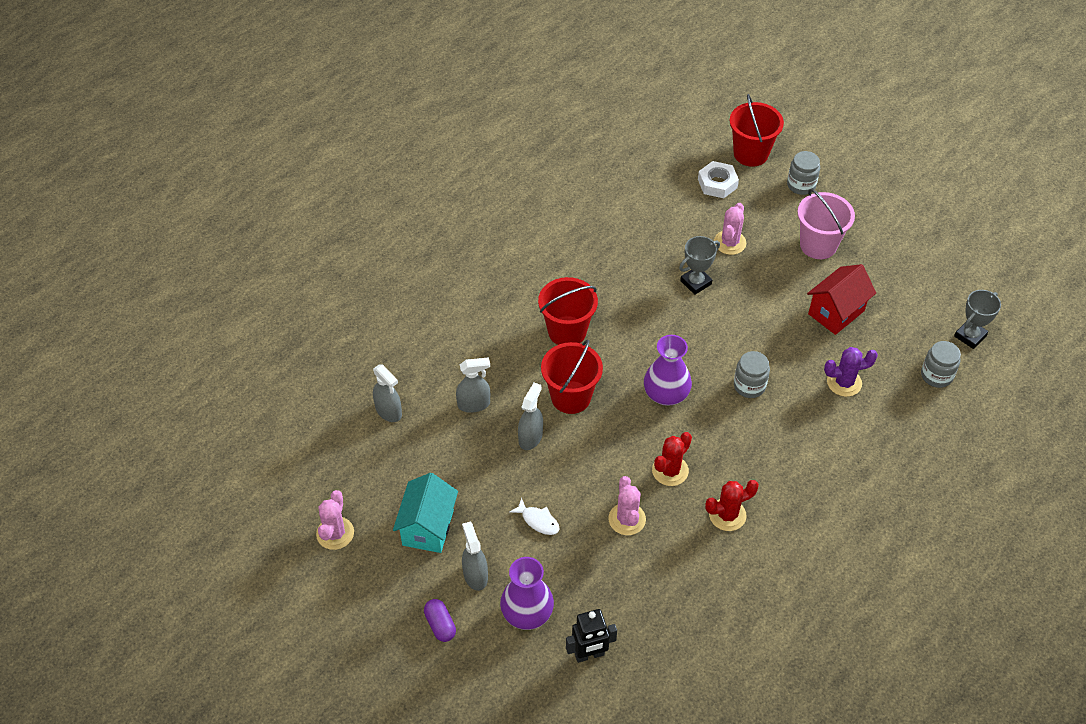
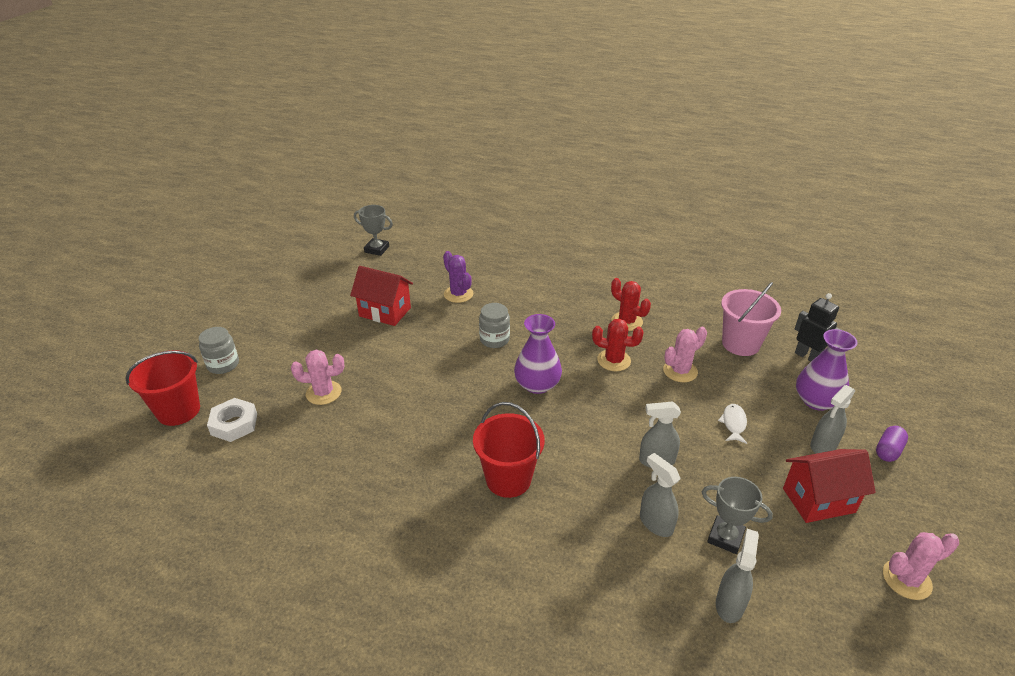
camera: 115 degrees left, 15 degrees down
turquoise house [393,473,458,553] -> red house [783,449,876,523]
red bucket [541,339,603,414] -> none
grey trophy [679,236,720,295] -> grey trophy moved to [702,477,773,554]
pink bucket [798,189,855,259] -> pink bucket moved to [721,282,781,356]
grey jar [921,341,961,388] -> none

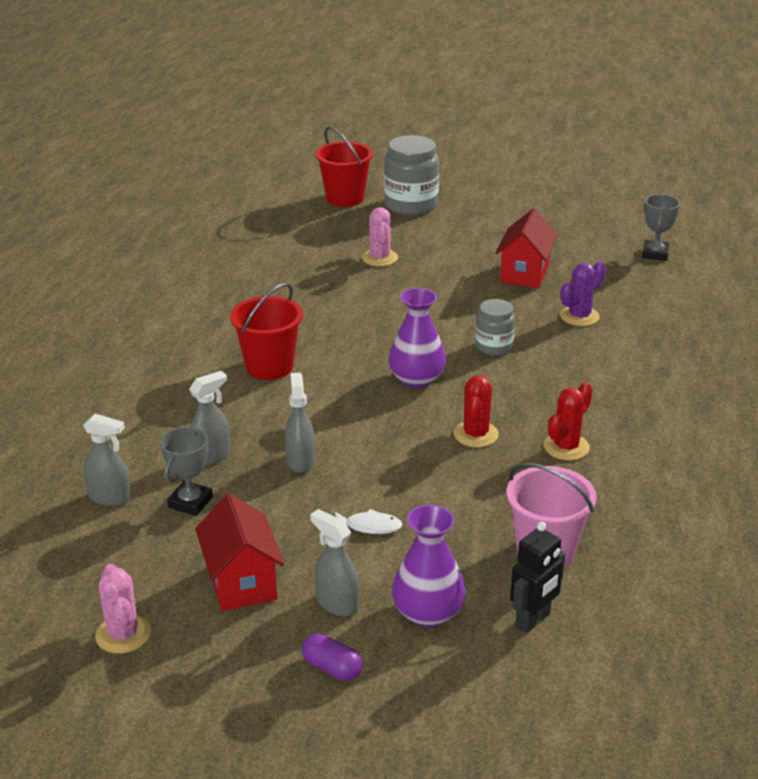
camera: 85 degrees right, 5 degrees down
grey jar [199,327,239,374] -> grey jar [384,135,439,215], size x1.71
white nut [207,398,257,442] -> none
pink cactus [663,327,707,383] -> none

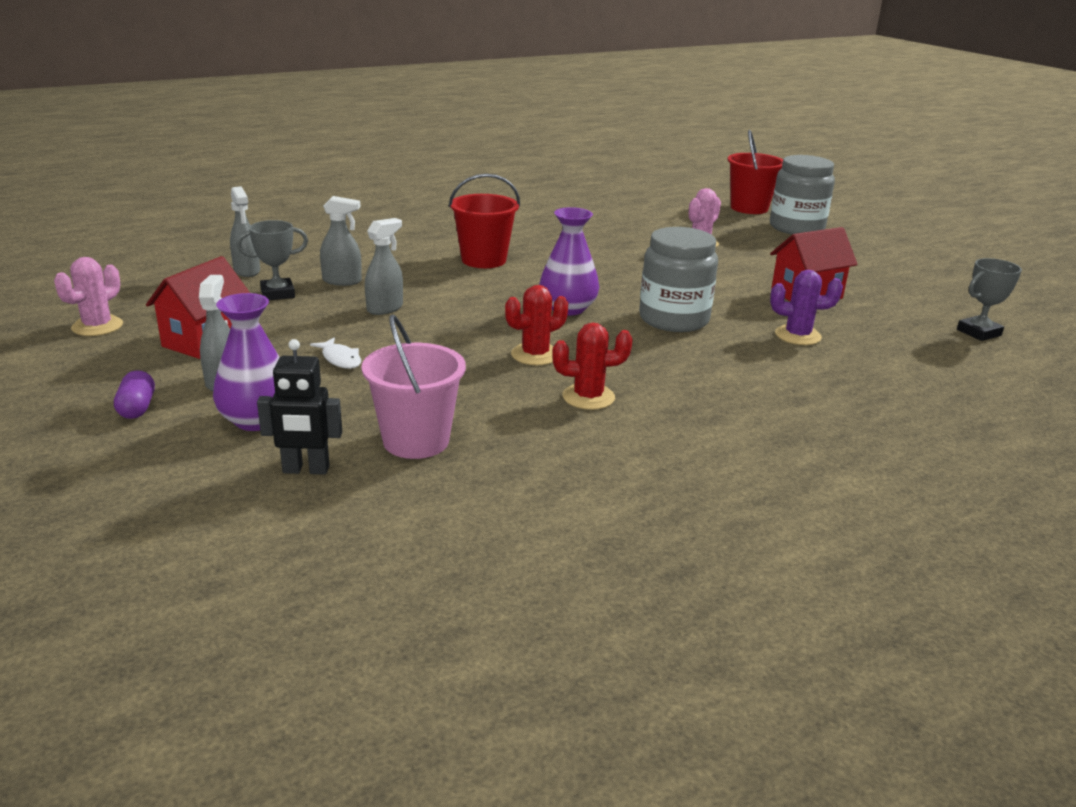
camera: 45 degrees right, 5 degrees down
grey jar [475,299,515,356] -> grey jar [639,227,718,332], size x1.71

